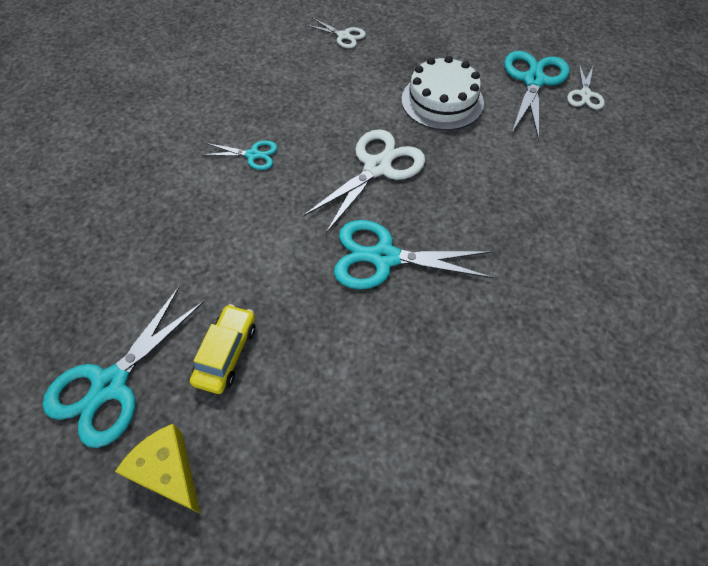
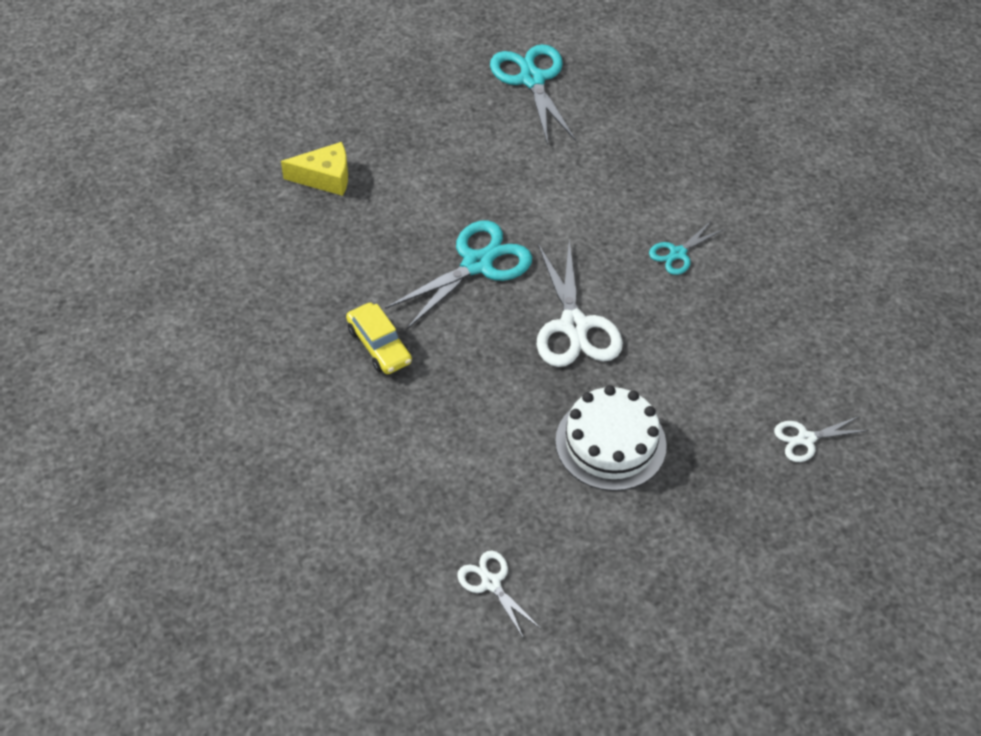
camera: 130 degrees right, 5 degrees down
yellow cheese [115,424,200,513] -> yellow cheese moved to [281,142,348,196]
yellow car [190,304,256,394] -> yellow car moved to [346,303,412,374]
turquoise scissors [504,51,570,140] -> none

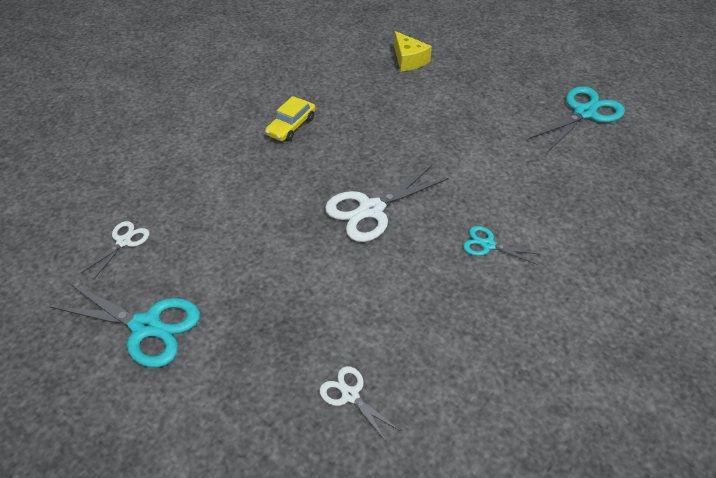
camera: 65 degrees right, 5 degrees down
turquoise scissors [385,220,532,329] -> turquoise scissors moved to [49,282,200,368]
white cake [555,385,667,491] -> none

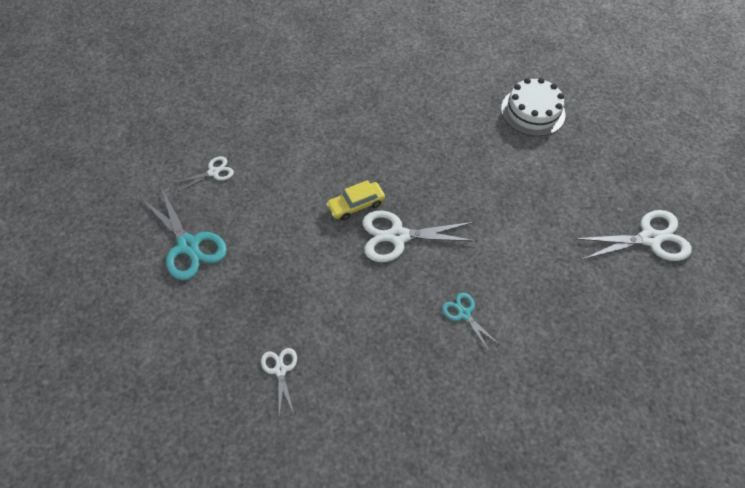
camera: 30 degrees right, 10 degrees up
yellow car [265,96,316,141] -> yellow car moved to [326,180,385,221]
yellow cheese [394,31,432,71] -> white cake [501,78,565,136]
turquoise scissors [528,86,625,153] -> white scissors [574,210,692,261]

